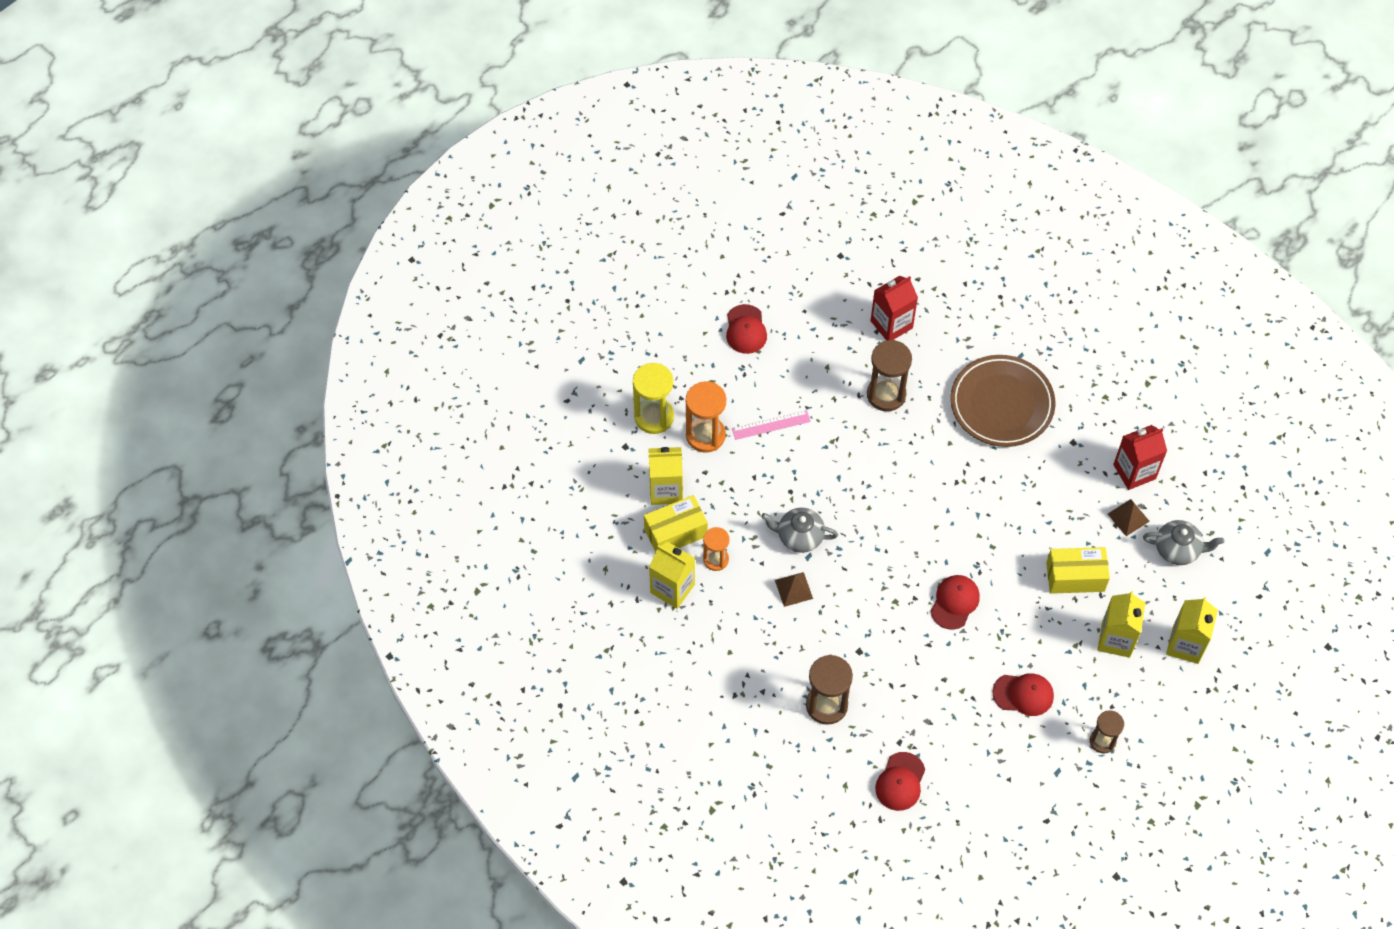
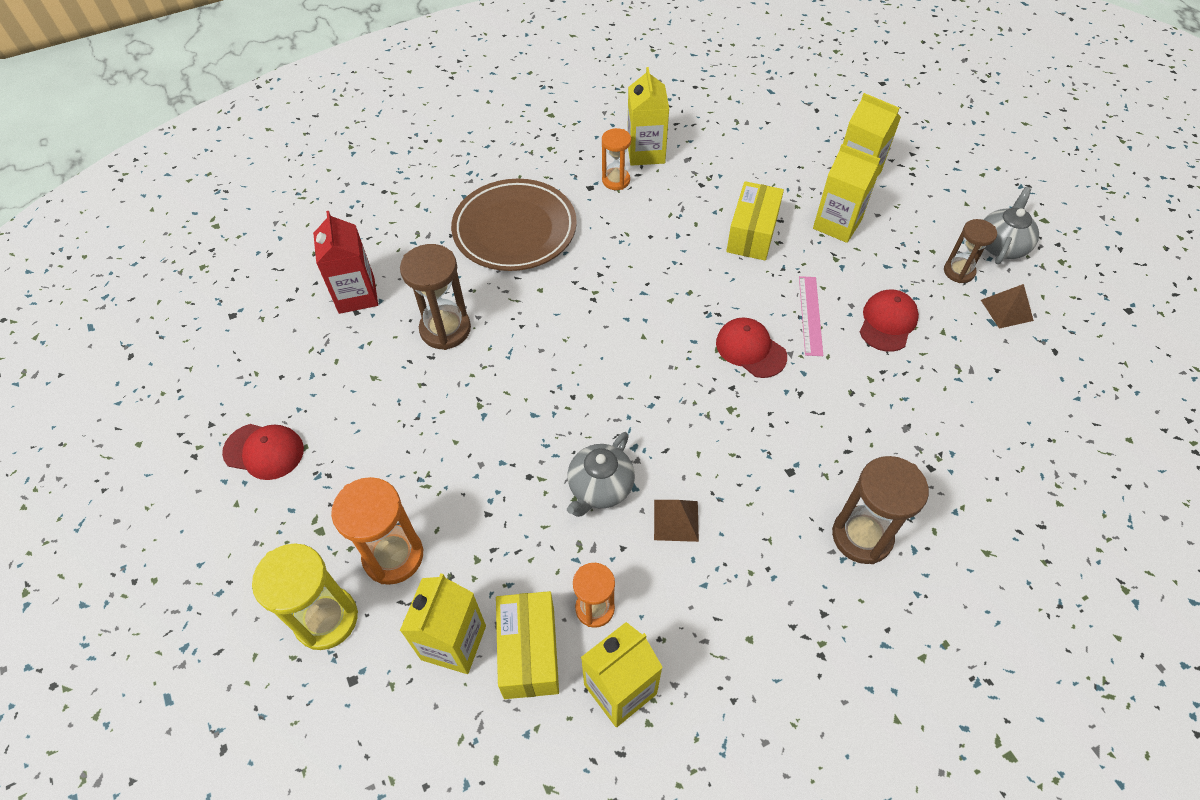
camera: 70 degrees left, 5 degrees down
pink ruler [732,410,811,440] -> pink ruler moved to [799,276,823,356]
red cap [875,752,925,811] -> none
brown pyramid [1108,499,1150,536] -> brown pyramid moved to [981,284,1034,329]
red carton [1113,425,1167,490] -> yellow carton [627,67,669,166]
grey teapot [1143,520,1224,565] -> grey teapot moved to [984,187,1039,264]
none -> orange hourglass [602,128,631,190]

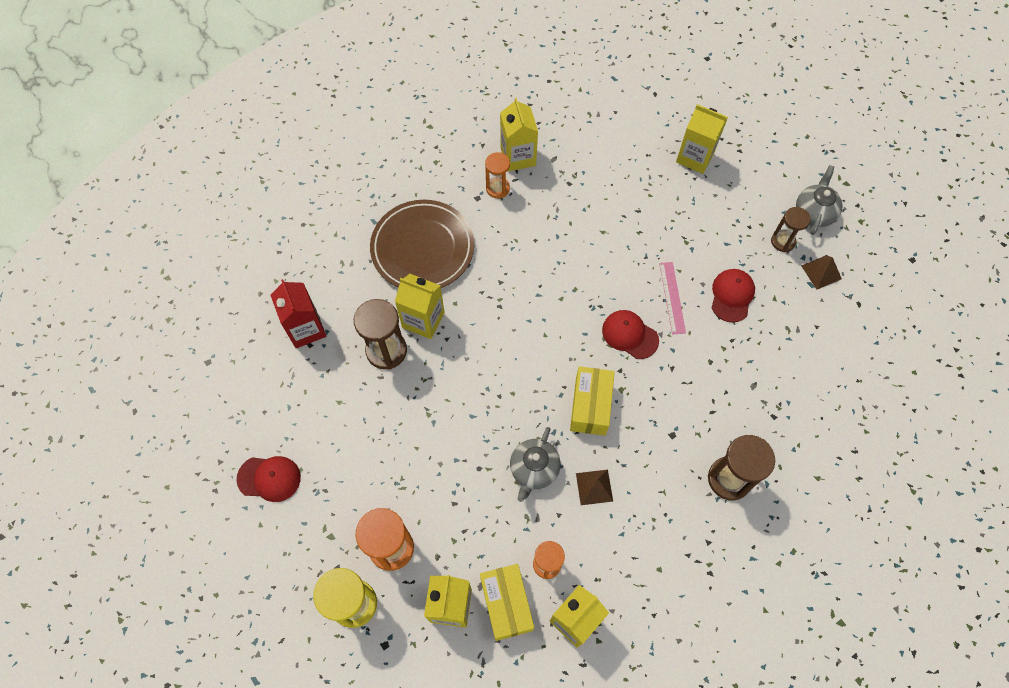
camera: 10 degrees left, 10 degrees up
yellow box [726,181,784,261] -> yellow box moved to [570,366,615,436]
yellow carton [813,144,881,243] -> yellow carton moved to [395,274,445,339]

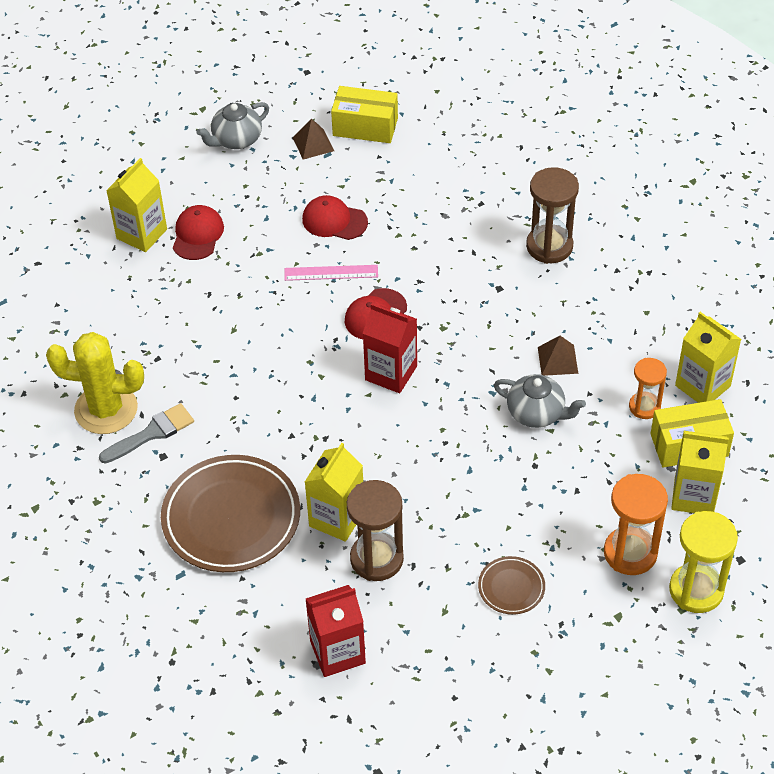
camera: 85 degrees left, 15 degrees down
red cap [237,456,301,502] -> red cap moved to [173,205,224,260]
orange hourglass [485,152,510,198] -> grey brush [99,403,194,464]
yellow carton [500,98,538,171] -> yellow cactus [46,332,144,434]
yellow box [570,366,615,436] -> yellow box moved to [331,86,398,143]
brown hourglass [771,207,810,252] -> none
grey teapot [796,165,843,235] -> grey teapot turned 60 degrees counterclockwise [196,102,269,149]
none -> red carton [363,303,417,393]
none -> brown plate [478,556,545,615]

